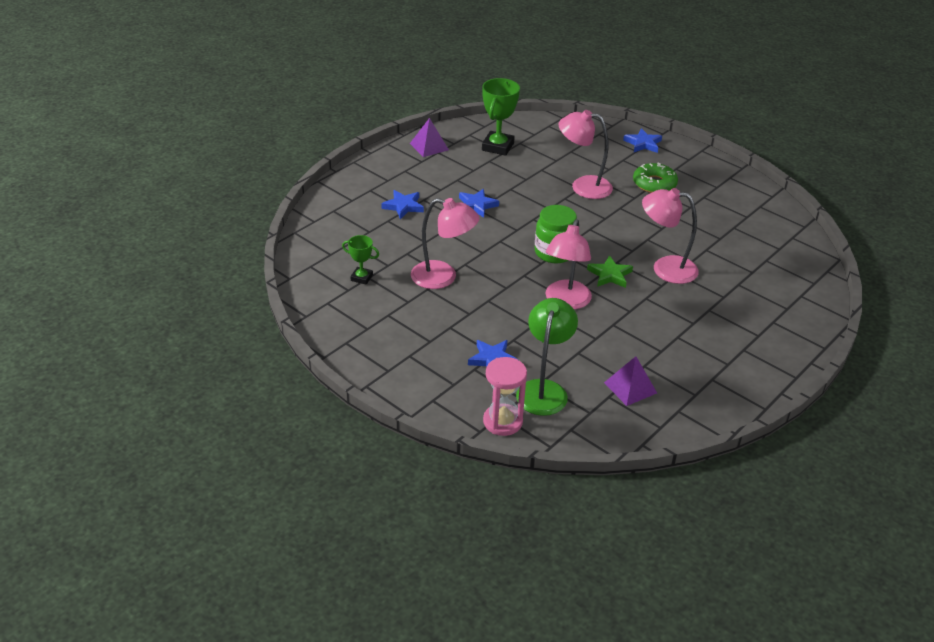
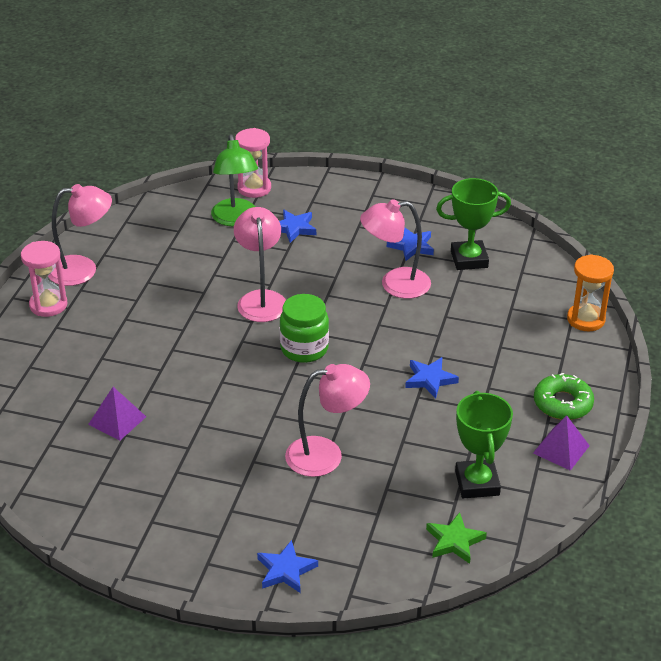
camera: 155 degrees right, 0 degrees up
green trophy [342,235,379,284] -> green trophy [436,178,511,270], size x1.78
blue star [381,190,424,219] -> blue star moved to [387,227,434,261]
green star [587,255,633,288] -> green star moved to [426,512,487,564]
purple pyramid [604,356,657,406] -> purple pyramid moved to [88,387,146,441]
green donut [633,162,678,193] -> green donut moved to [534,373,594,420]
pink lamp [642,188,699,284] -> pink lamp moved to [48,184,112,286]
none -> pink hourglass [21,241,67,317]
none -> orange hourglass [567,254,614,331]

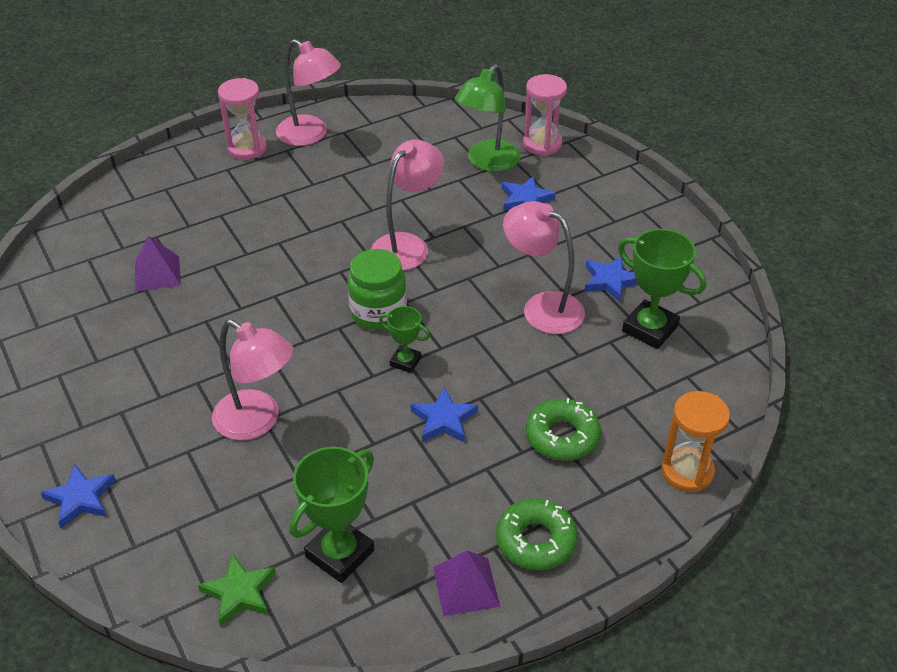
camera: 45 degrees right, 5 degrees up
none -> green trophy [379,306,430,373]
none -> green donut [526,398,601,461]

